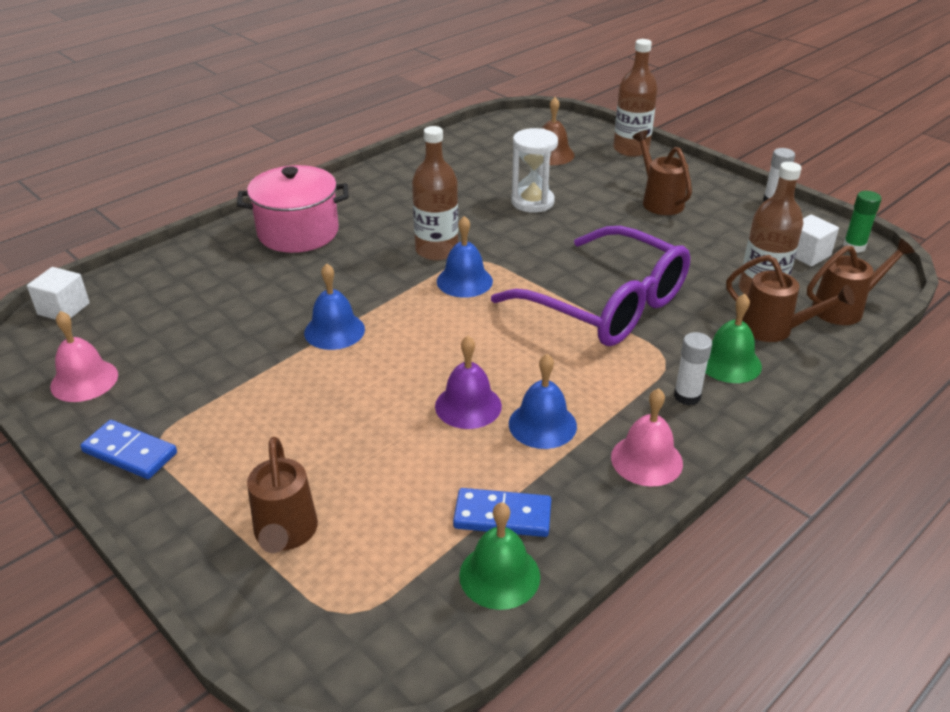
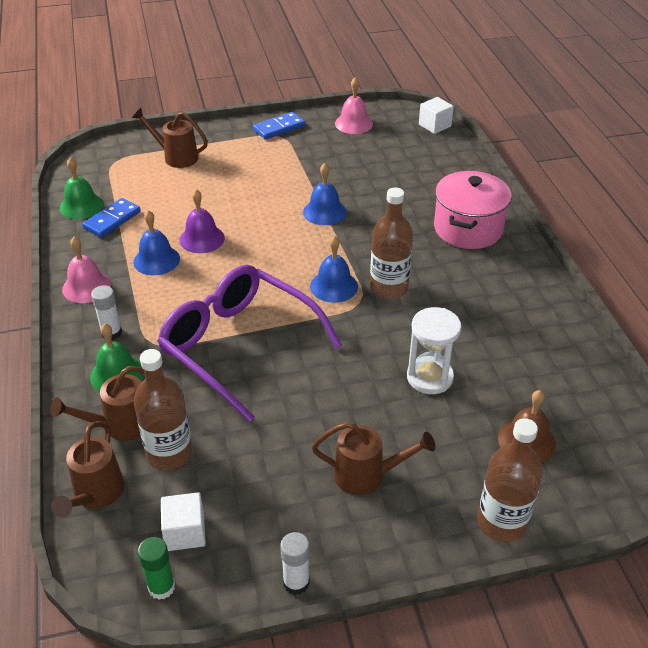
camera: 120 degrees right, 5 degrees up
purple glasses [491,226,690,346] -> purple glasses turned 60 degrees clockwise [157,265,342,422]

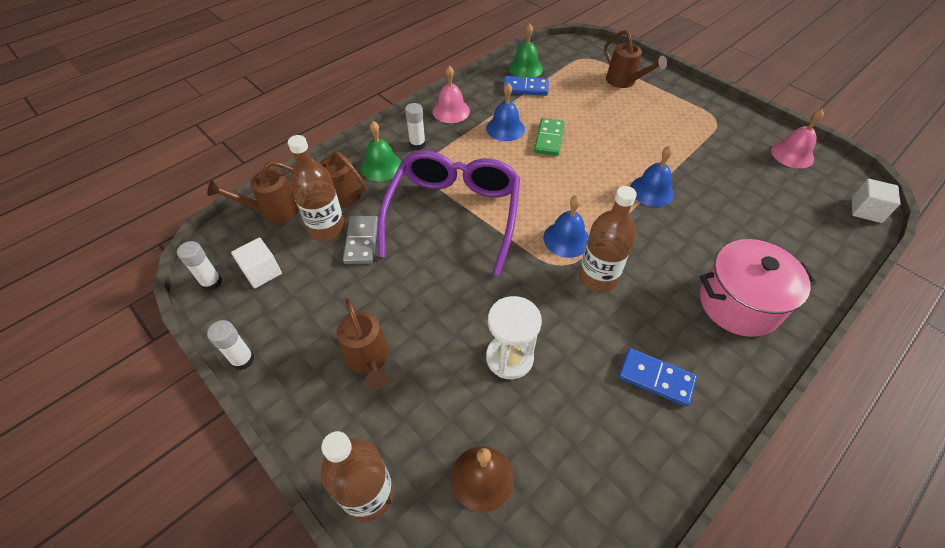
camera: 60 degrees right, 10 degrees up
brown watering can [132,108,208,168] -> brown watering can turned 150 degrees clockwise [604,30,667,88]
green glue stick [138,537,175,600] -> white glue stick [177,241,222,291]
purple bell [179,190,225,253] -> green domino [534,118,565,156]
blue domino [253,112,305,140] -> blue domino moved to [618,348,697,407]
none -> grey domino [343,216,378,264]

